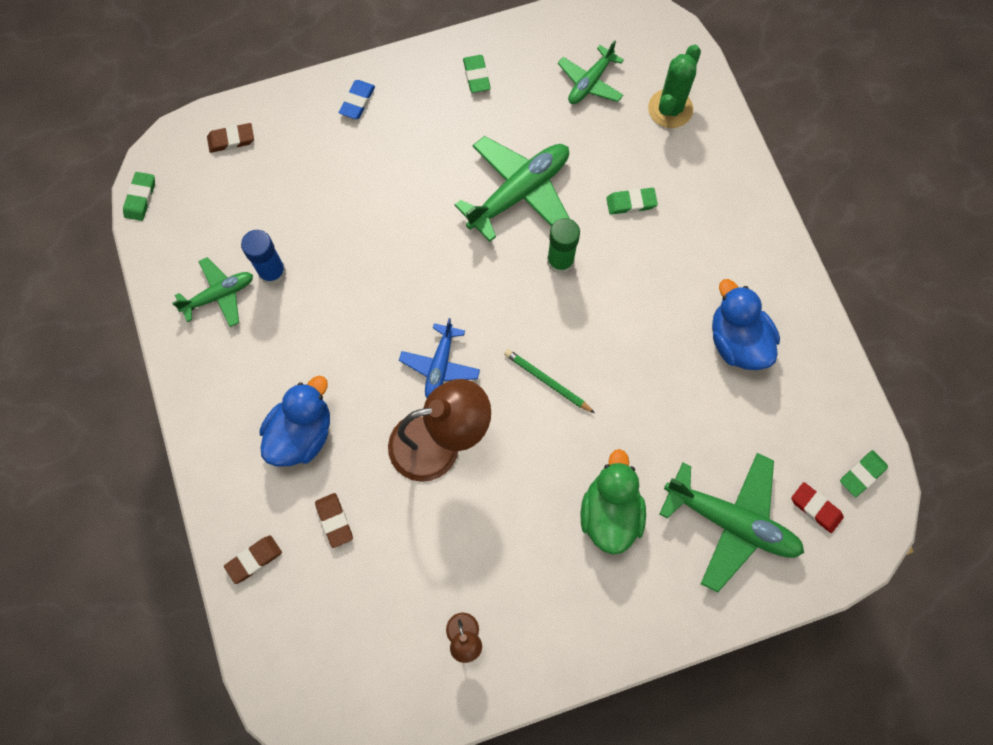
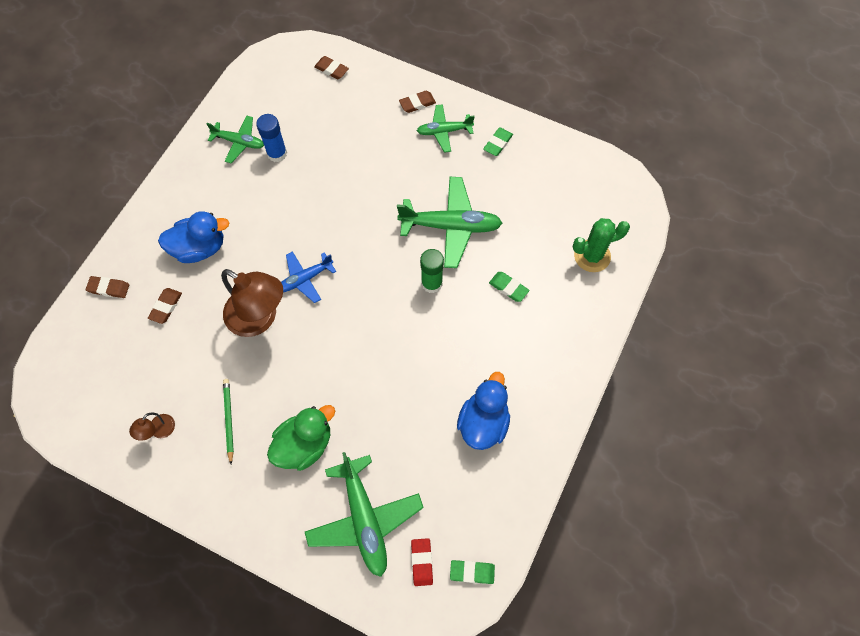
camera: 45 degrees right, 5 degrees down
green eraser [123,172,155,221] -> none
blue eraser [339,80,375,119] -> brown eraser [399,91,436,113]
green pencil [504,349,595,413] -> green pencil moved to [223,379,234,464]
green plane [558,40,624,104] -> green plane moved to [417,104,475,153]

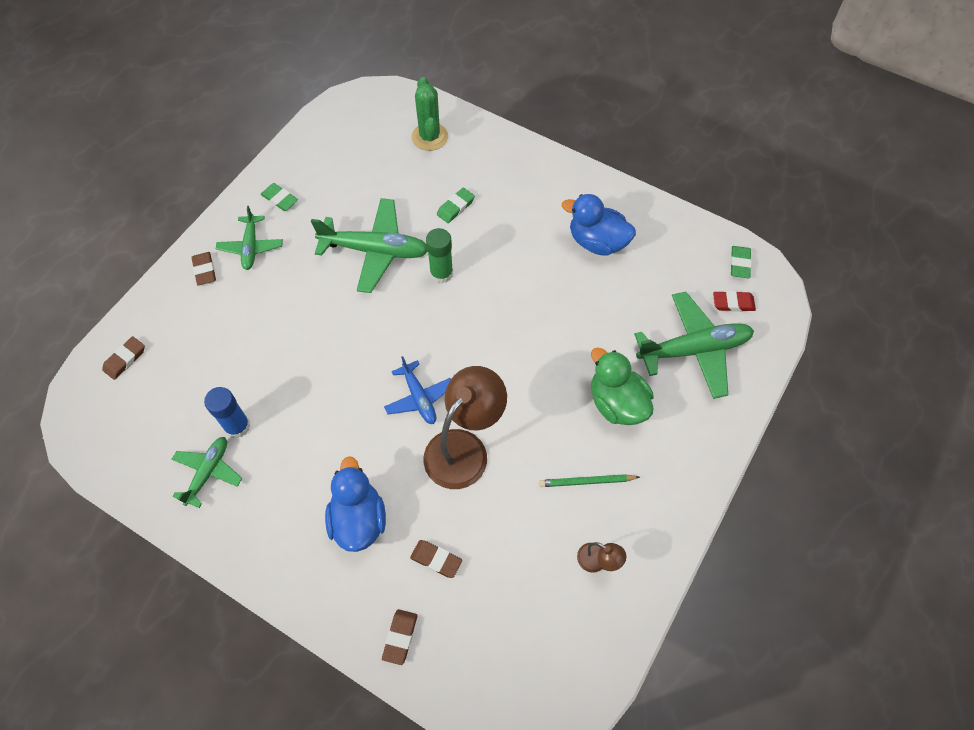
camera: 85 degrees left, 5 degrees down
green plane [397,177,502,268] -> green plane turned 90 degrees clockwise [311,198,428,293]

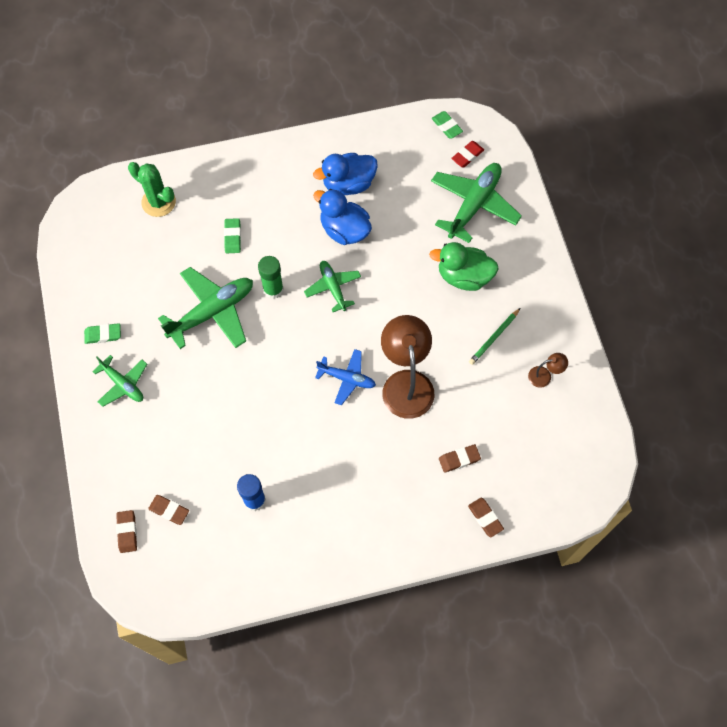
camera: 45 degrees left, 5 degrees up
green plane [172,437,242,508] -> green plane moved to [304,261,361,312]
brown eraser [192,252,216,285] -> brown eraser moved to [148,495,189,525]
blue duck [325,456,386,552] -> blue duck moved to [313,189,372,245]

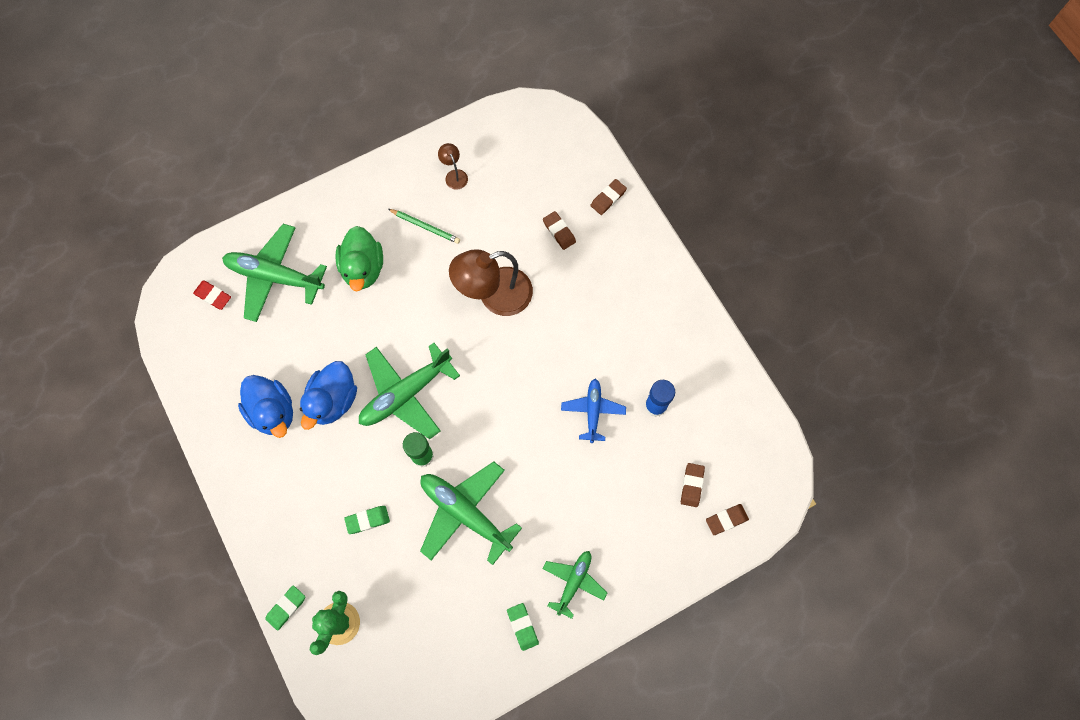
camera: 105 degrees left, 5 degrees up
green plane [304,261,361,312] -> green plane [359,343,460,439], size x1.71
blue plane [315,349,376,405] -> blue plane moved to [561,379,626,443]
green eraser [431,111,463,139] -> green eraser moved to [265,585,305,631]

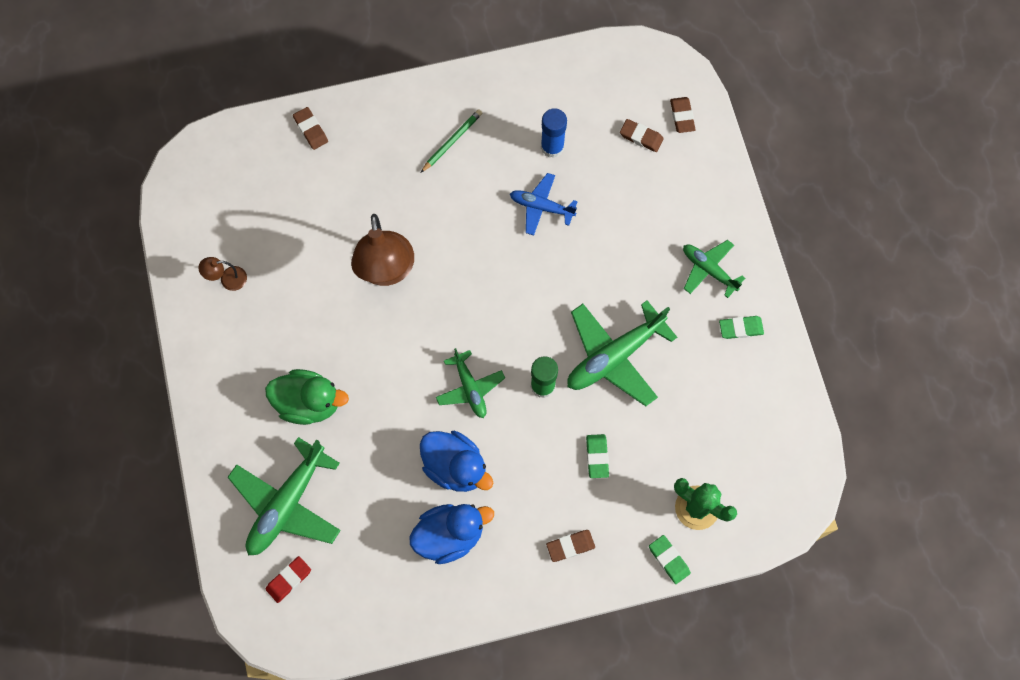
camera: 75 degrees left, 0 degrees up
green plane [359,343,460,439] -> green plane [436,348,505,418], size x0.59
green pencil [388,209,460,244] -> green pencil moved to [421,109,482,172]
brown eraser [543,211,576,250] -> brown eraser moved to [546,530,595,562]

